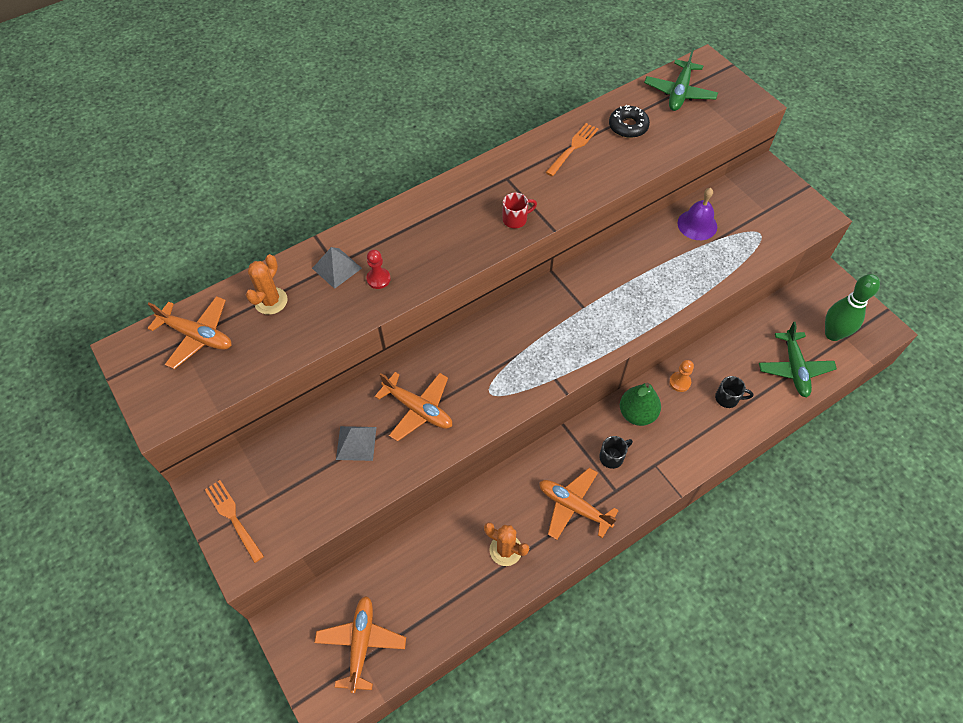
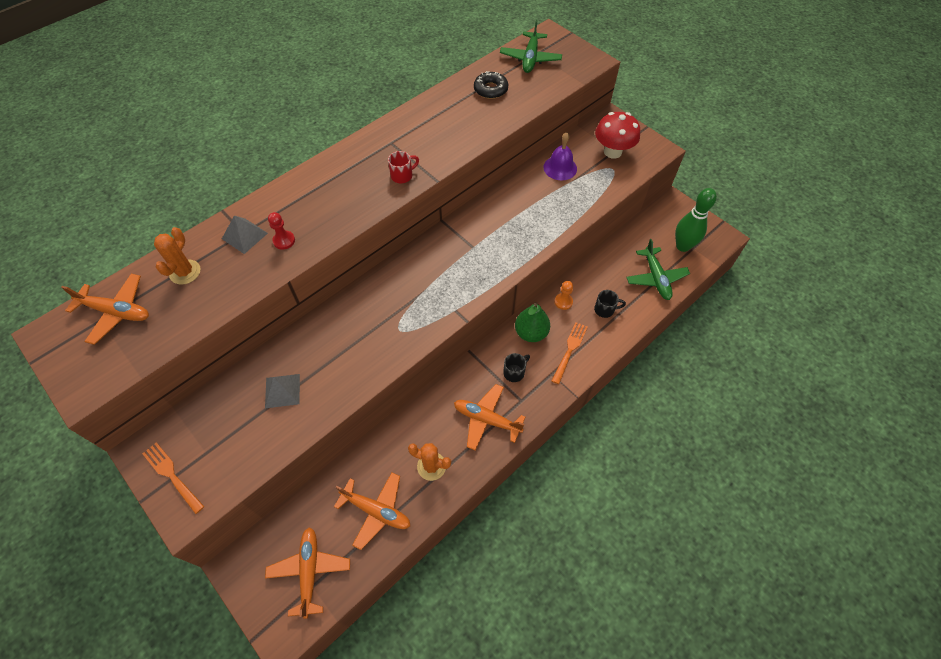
camera: 10 degrees left, 0 degrees up
orange plane [375,372,452,442] -> orange plane moved to [334,472,410,550]
orange fork [545,123,598,176] -> orange fork moved to [552,322,588,384]
none -> red mushroom [595,112,640,158]

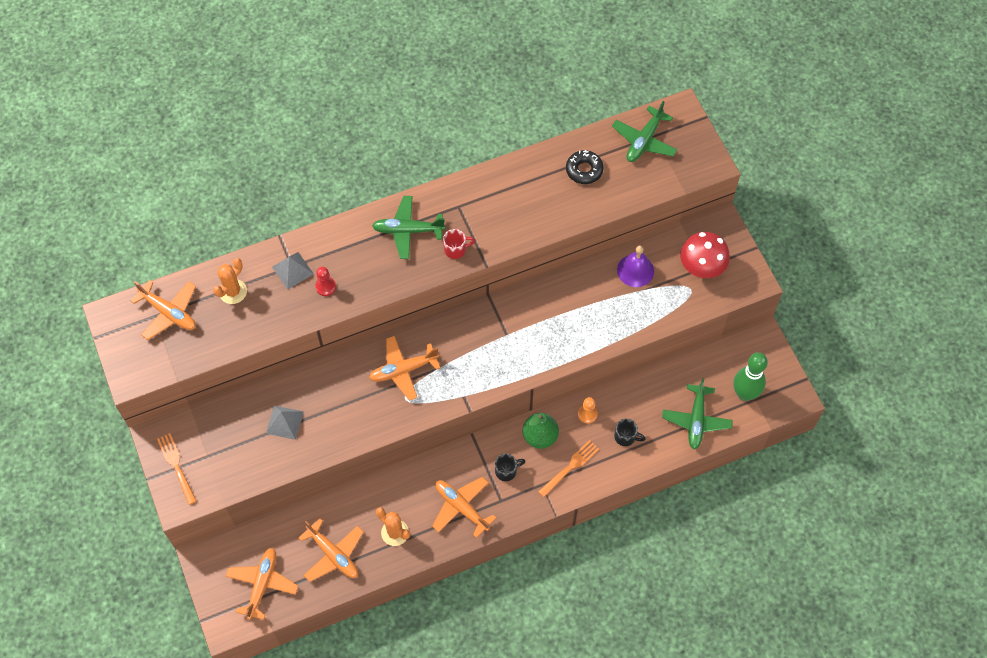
camera: 20 degrees right, 5 degrees up
none -> orange plane [369,336,440,401]
none -> green plane [372,196,445,259]

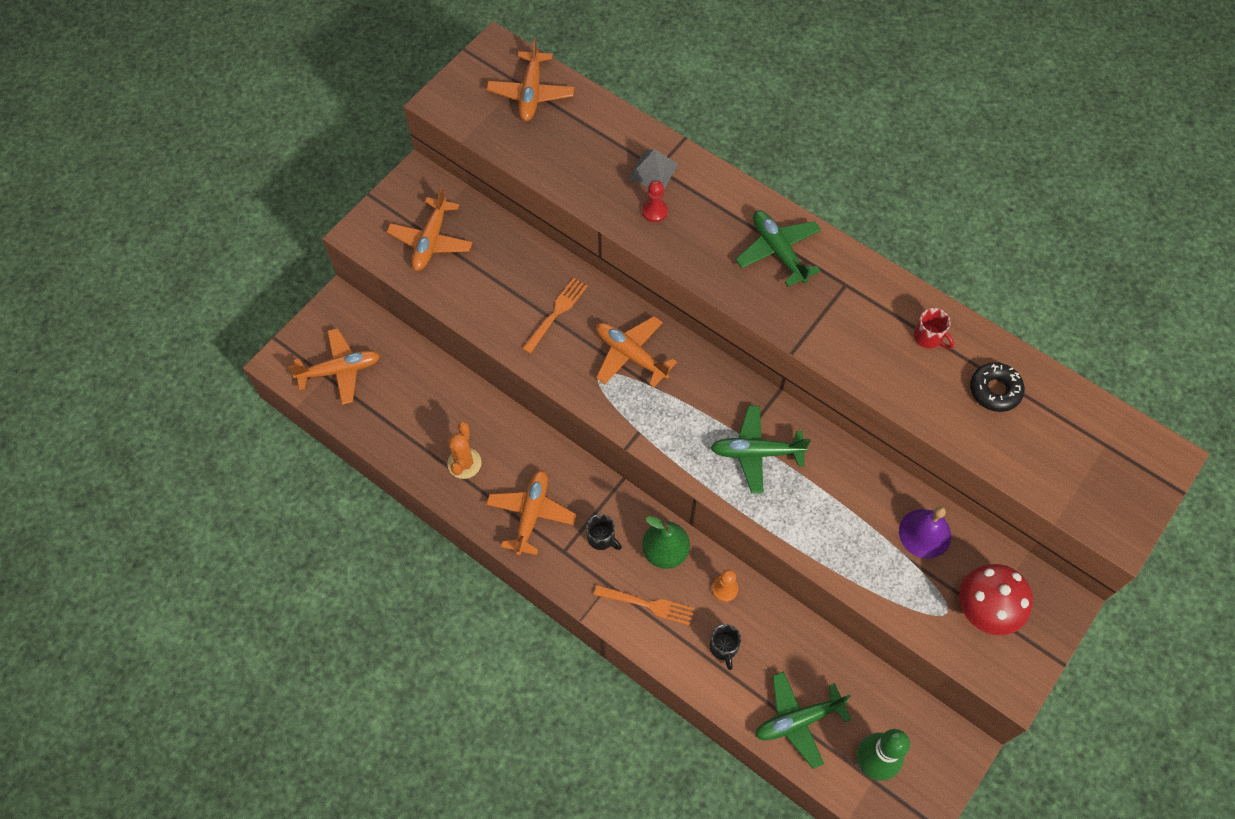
camera: 60 degrees right, 0 degrees up
orange fork [157,433,196,505] -> orange fork moved to [522,278,588,354]
orange cactus [213,258,247,304] -> none
grey pyramid [266,406,304,440] -> none
orange plane [298,518,364,582] -> orange plane moved to [387,187,473,271]
red mug [443,229,475,259] -> red mug moved to [914,308,954,349]
green plane [612,101,677,162] -> green plane moved to [710,406,810,493]

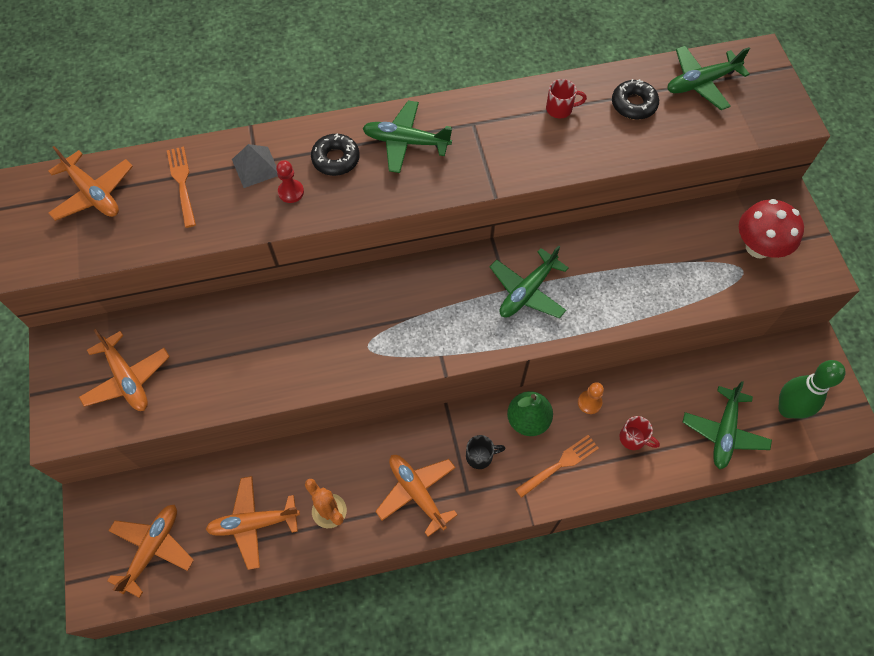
camera: 50 degrees left, 0 degrees up
orange fork [522,278,588,354] -> orange fork moved to [167,147,196,228]
orange plane [596,316,677,388] -> orange plane moved to [205,476,300,570]
black mug [710,624,741,670] -> red mug [619,416,660,450]
purple bell [899,506,951,559] -> none
none -> black donut [311,134,360,176]
none -> green plane [667,46,750,110]

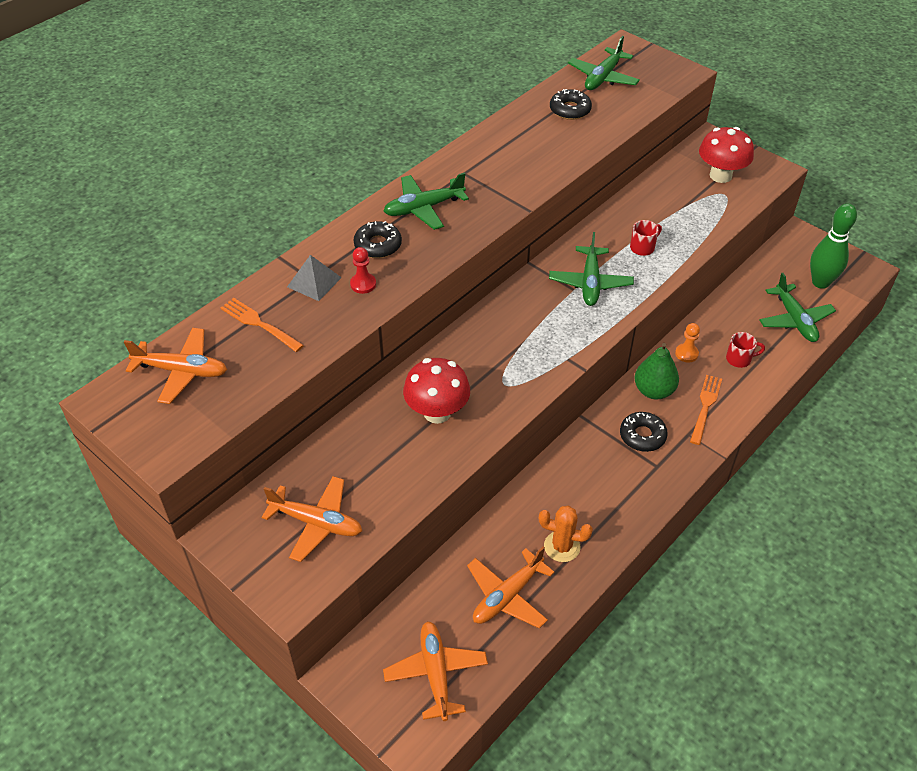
camera: 35 degrees left, 15 degrees down
orange plane [375,455,458,537] -> none
black mug [466,435,506,469] -> black donut [620,412,668,452]
red mug [546,79,587,119] -> red mug moved to [630,220,662,256]
none -> red mushroom [403,358,470,424]

